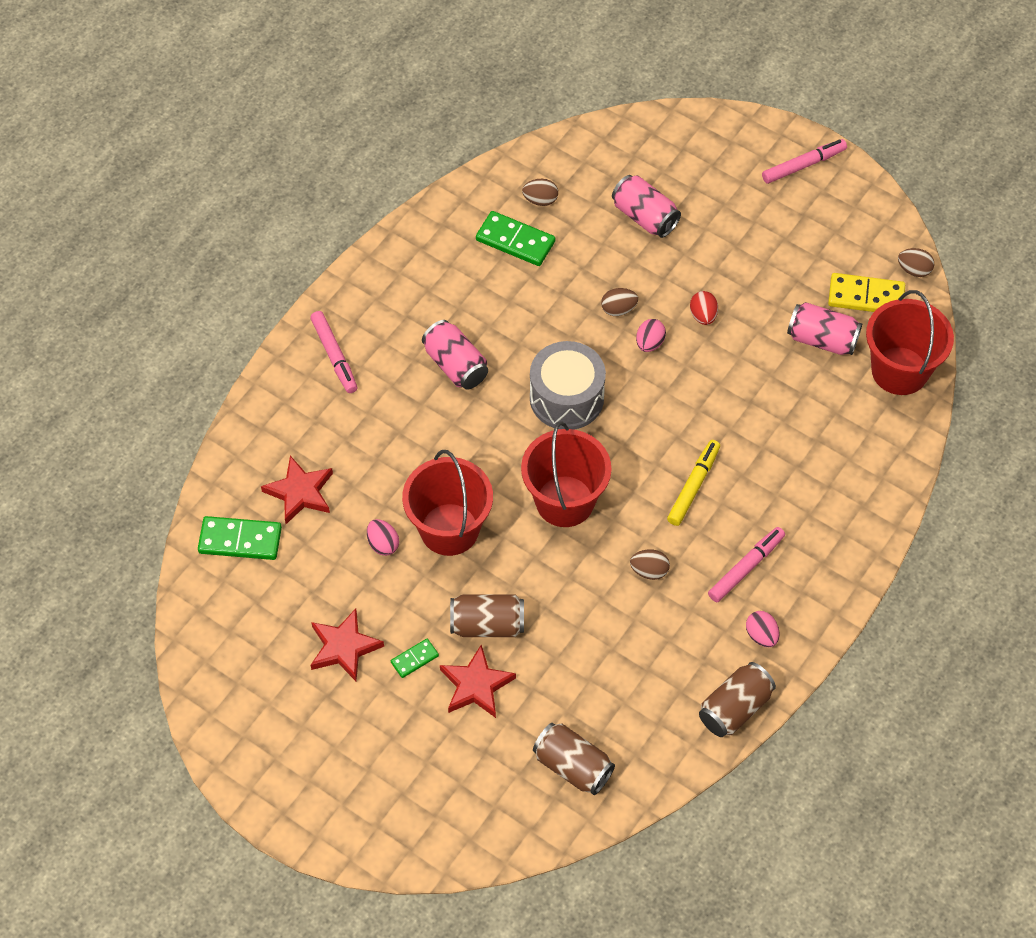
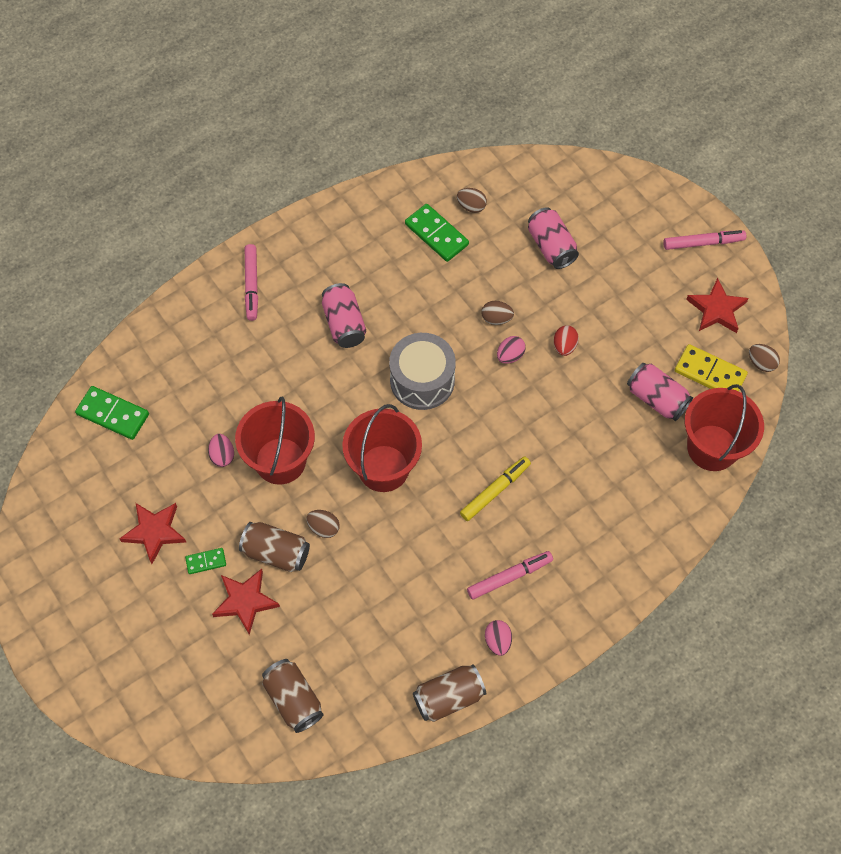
camera: 20 degrees right, 5 degrees up
red star [261,455,333,524] -> red star moved to [686,278,749,333]
brown egg [630,549,670,580] -> brown egg moved to [306,510,340,538]

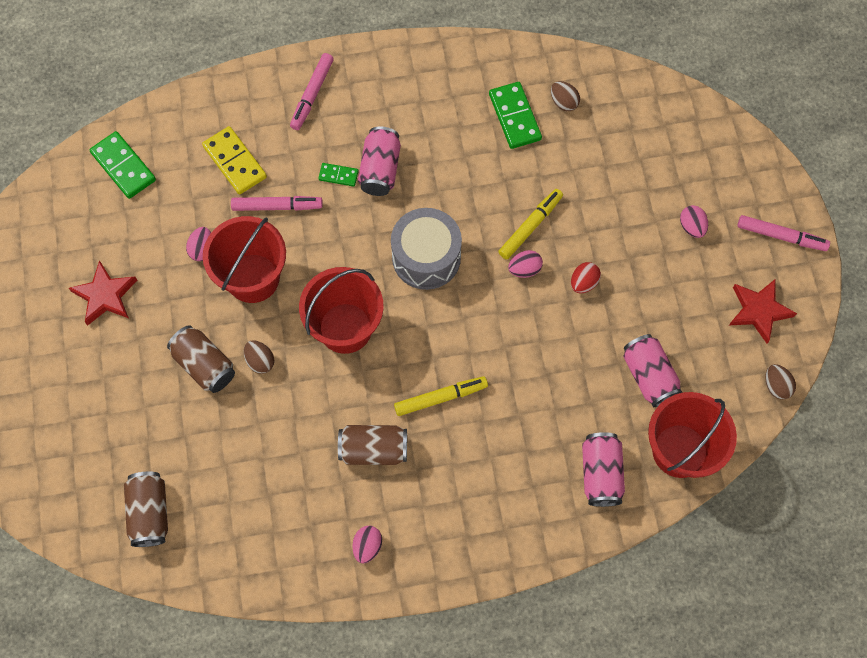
camera: 25 degrees right, 5 degrees up
green domino [185,548,226,574] -> green domino moved to [318,163,359,187]
red star [212,569,280,635] -> none
brown can [413,664,487,722] -> brown can moved to [338,425,407,465]
pink marker [467,551,553,600] -> pink marker moved to [231,196,323,211]
brown egg [482,301,514,325] -> yellow marker [498,189,563,260]
pink can [528,207,579,269] -> pink can moved to [582,432,625,507]
yellow domino [675,344,748,391] -> yellow domino moved to [202,126,267,194]
none -> pink egg [680,205,708,238]

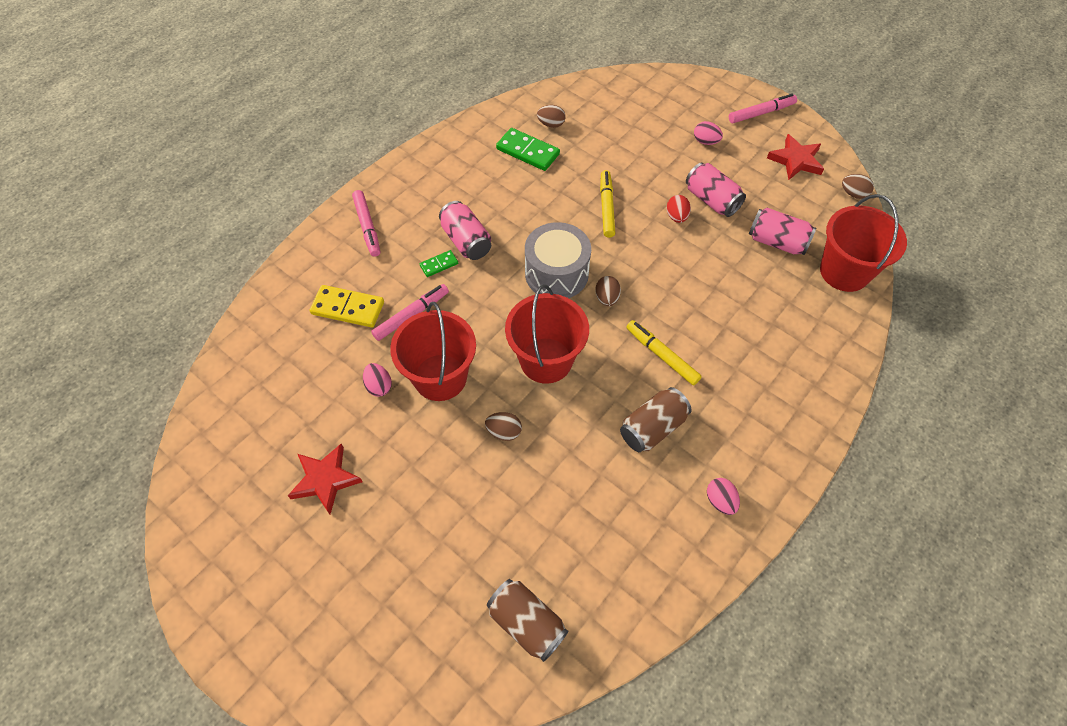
camera: 40 degrees left, 10 degrees down
green domino [90,131,156,199] -> none
brown can [167,325,235,393] -> none
yellow marker [394,376,488,416] -> yellow marker turned 75 degrees counterclockwise [626,320,702,385]
pink egg [508,250,543,278] -> none
pink can [582,432,625,507] -> pink can moved to [686,163,746,217]
none -> brown egg [595,276,621,306]

